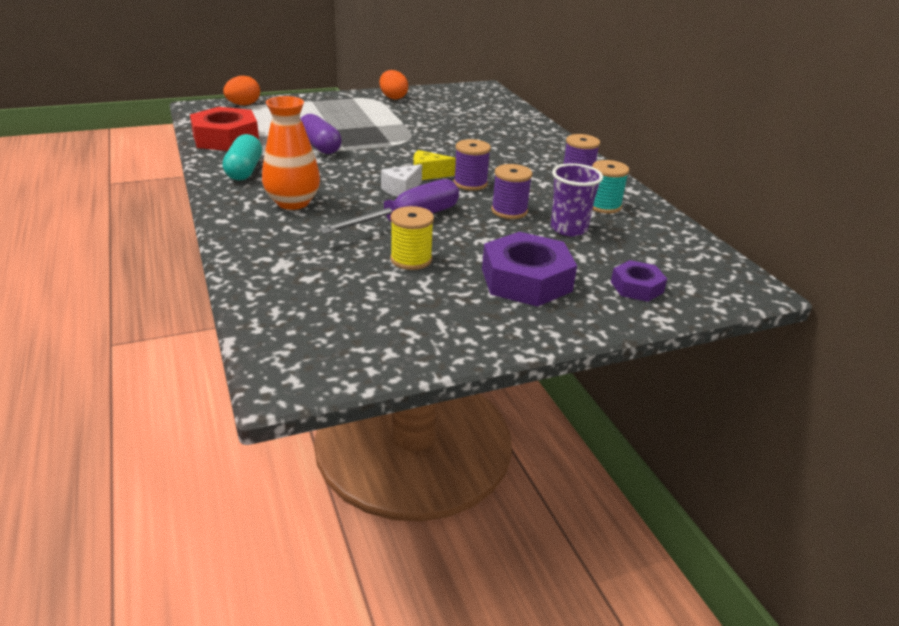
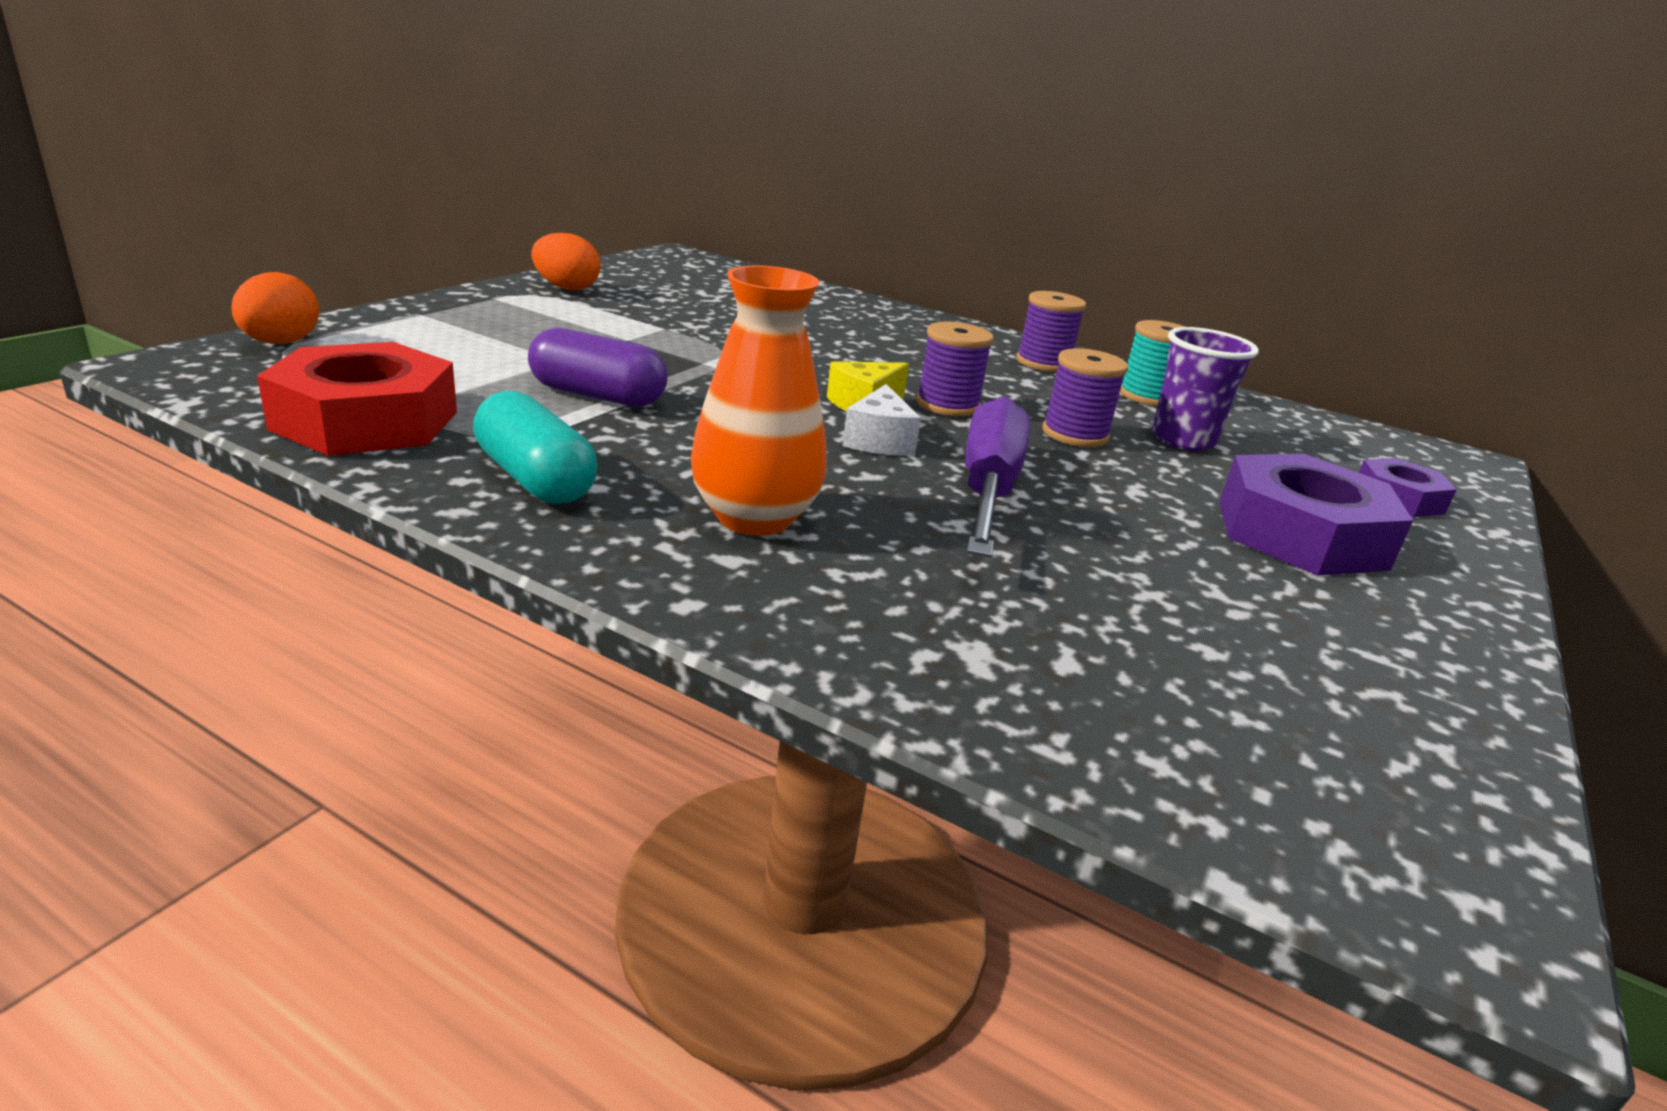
camera: 40 degrees left, 5 degrees down
yellow spool [390,206,434,270] -> none

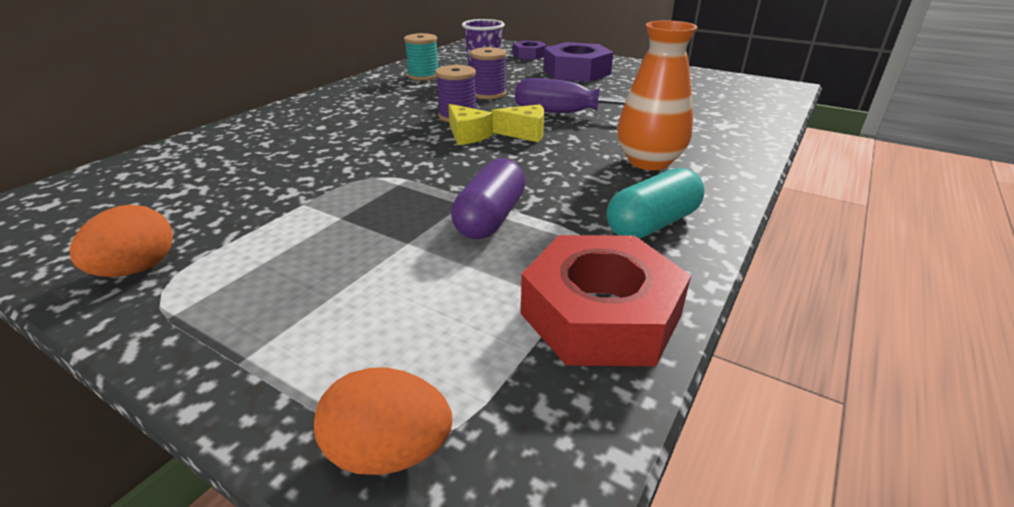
camera: 85 degrees left, 5 degrees up
white cheese [842,384,921,456] -> yellow cheese [491,104,544,142]
purple spool [1017,291,1086,372] -> none

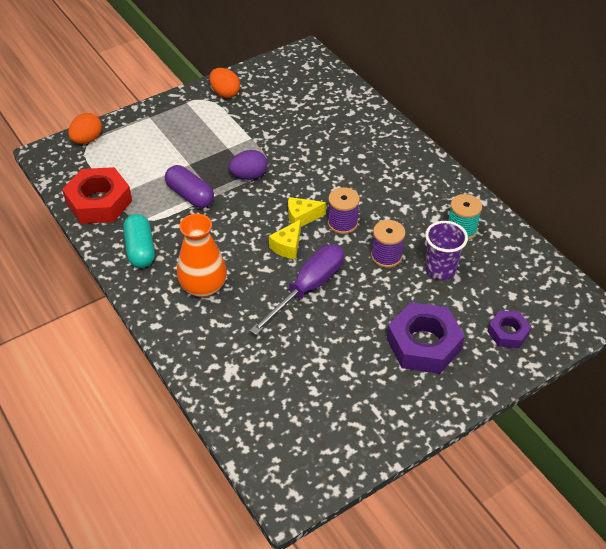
camera: 115 degrees right, 15 degrees up
none -> purple egg [229,150,268,180]

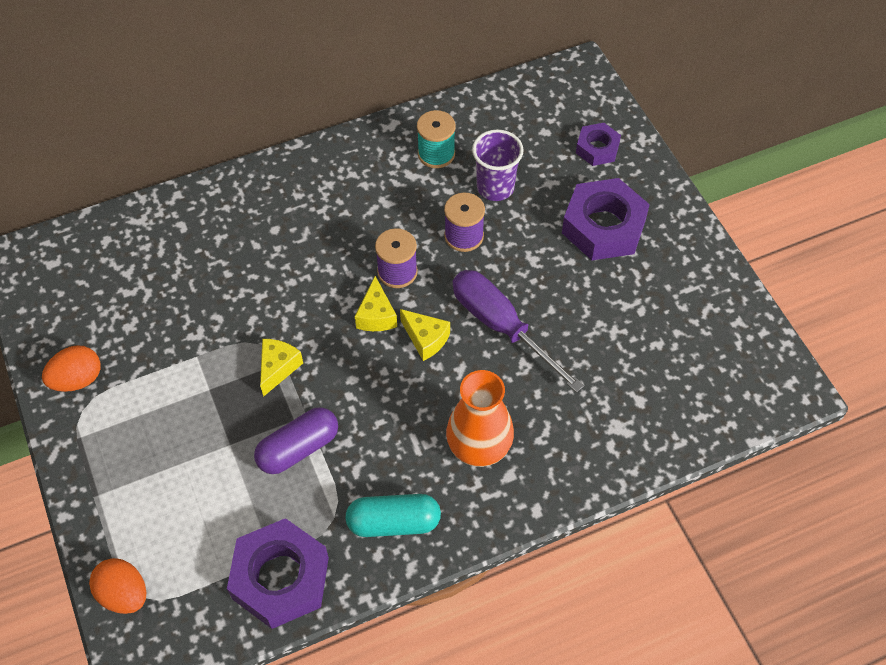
camera: 80 degrees left, 10 degrees up
red nut [62,167,132,224] -> purple nut [227,518,329,629]
purple egg [229,150,268,180] -> yellow cheese [260,339,303,397]

